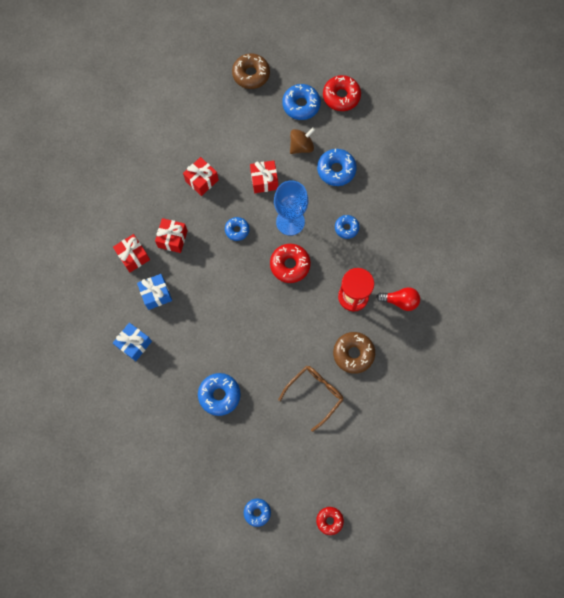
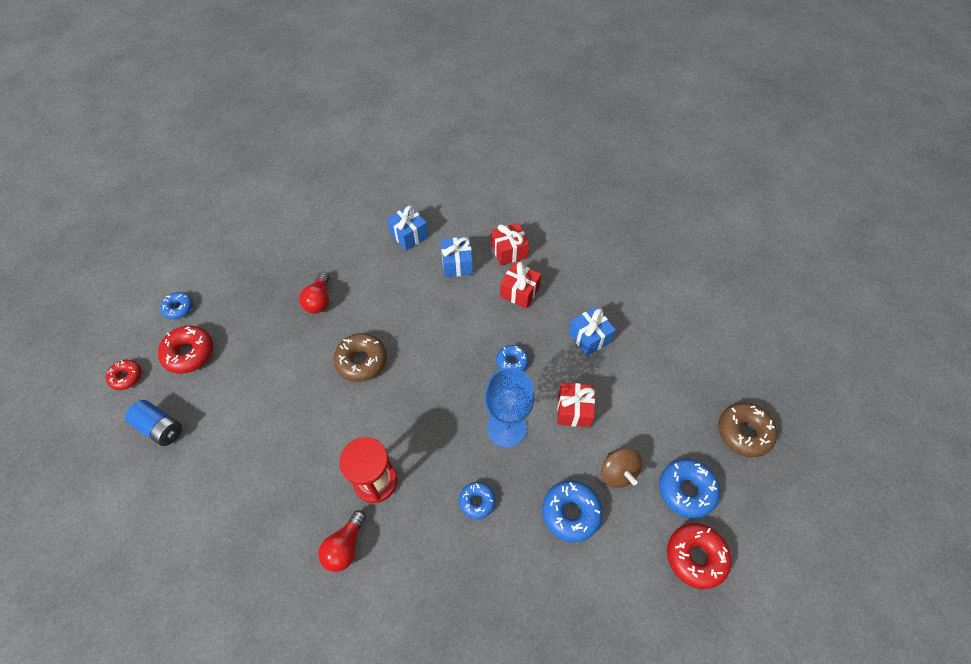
camera: 105 degrees right, 15 degrees down
red gift [183,157,219,196] -> blue gift [569,307,616,356]
blue donut [198,373,241,416] -> red light bulb [299,272,329,314]
red donut [270,244,311,283] -> red donut moved to [158,326,213,374]
brown glasses [278,366,344,432] -> none
brown donut [333,332,375,374] -> brown donut moved to [333,333,387,382]
none -> blue battery [125,400,182,446]

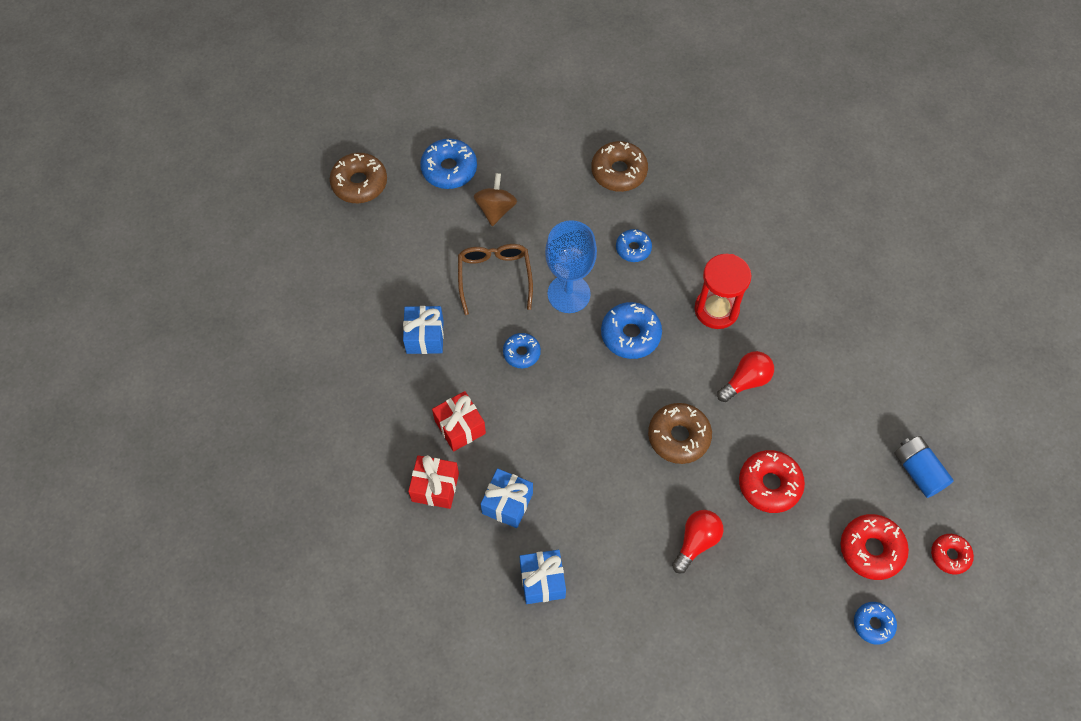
camera: 150 degrees left, 5 degrees up
red light bulb [318,510,366,572] -> red light bulb moved to [717,351,774,402]
blue donut [542,480,603,542] -> blue donut moved to [601,302,662,359]
red gift [557,382,595,427] -> brown glasses [458,244,533,315]
red donut [667,523,732,589] -> red donut moved to [739,450,805,513]
none -> brown donut [591,141,648,192]

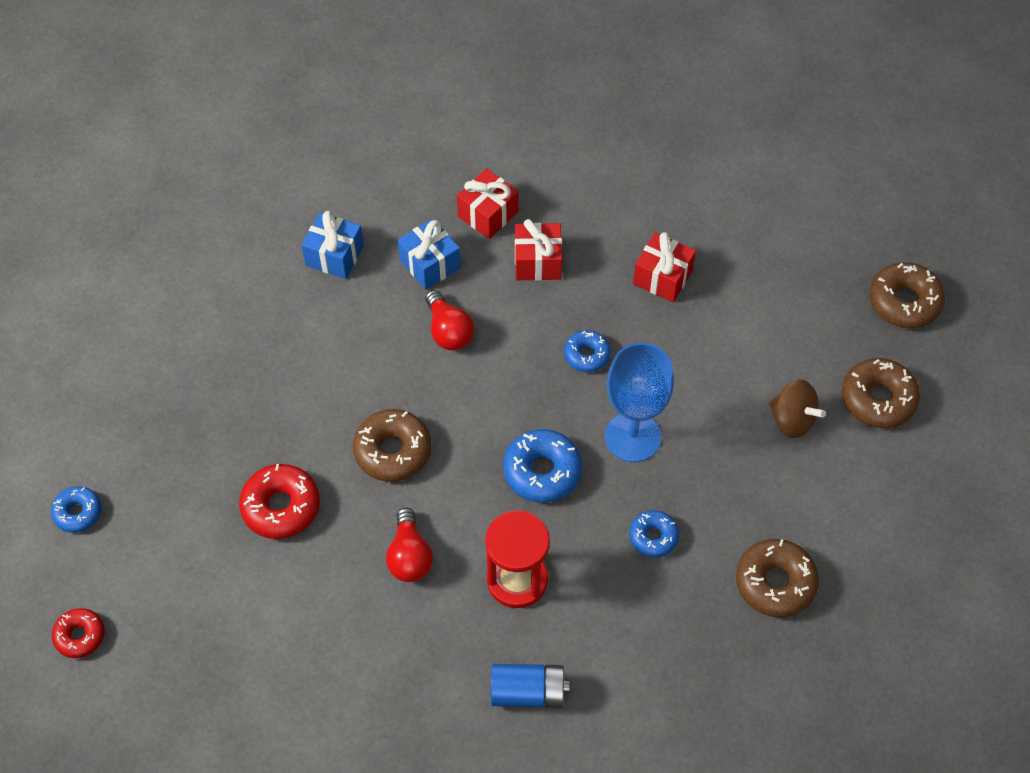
camera: 120 degrees right, 5 degrees down
blue gift [403,306,444,354] -> red gift [633,232,696,302]
blue donut [420,139,477,189] -> brown donut [842,358,920,428]
brown glasses [458,244,533,315] -> none
red light bulb [672,510,724,573] -> red light bulb moved to [425,290,474,350]
red donut [840,514,909,580] -> none
blue battery [894,436,954,498] -> blue battery moved to [491,664,569,707]

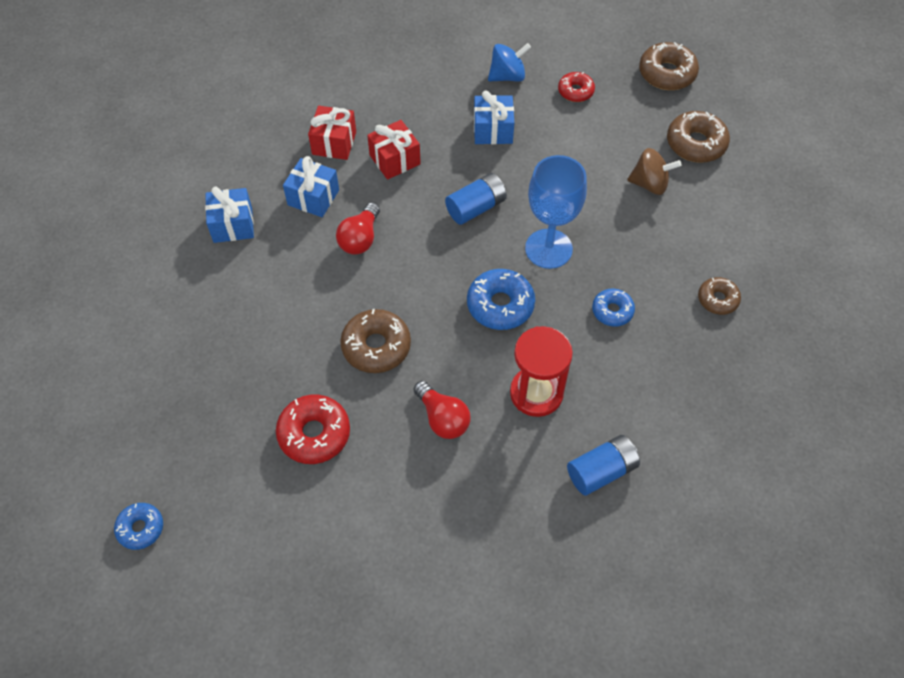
camera: 30 degrees left, 0 degrees up
red donut [52,608,105,658] -> red donut moved to [558,72,595,102]
red light bulb [425,290,474,350] -> red light bulb turned 75 degrees clockwise [336,202,380,255]
blue donut [564,330,611,372] -> blue battery [445,173,507,225]
red gift [633,232,696,302] -> blue gift [474,91,514,144]
brown donut [736,539,819,618] -> brown donut [698,277,741,315], size x0.62
none -> blue spinning top [488,43,531,81]

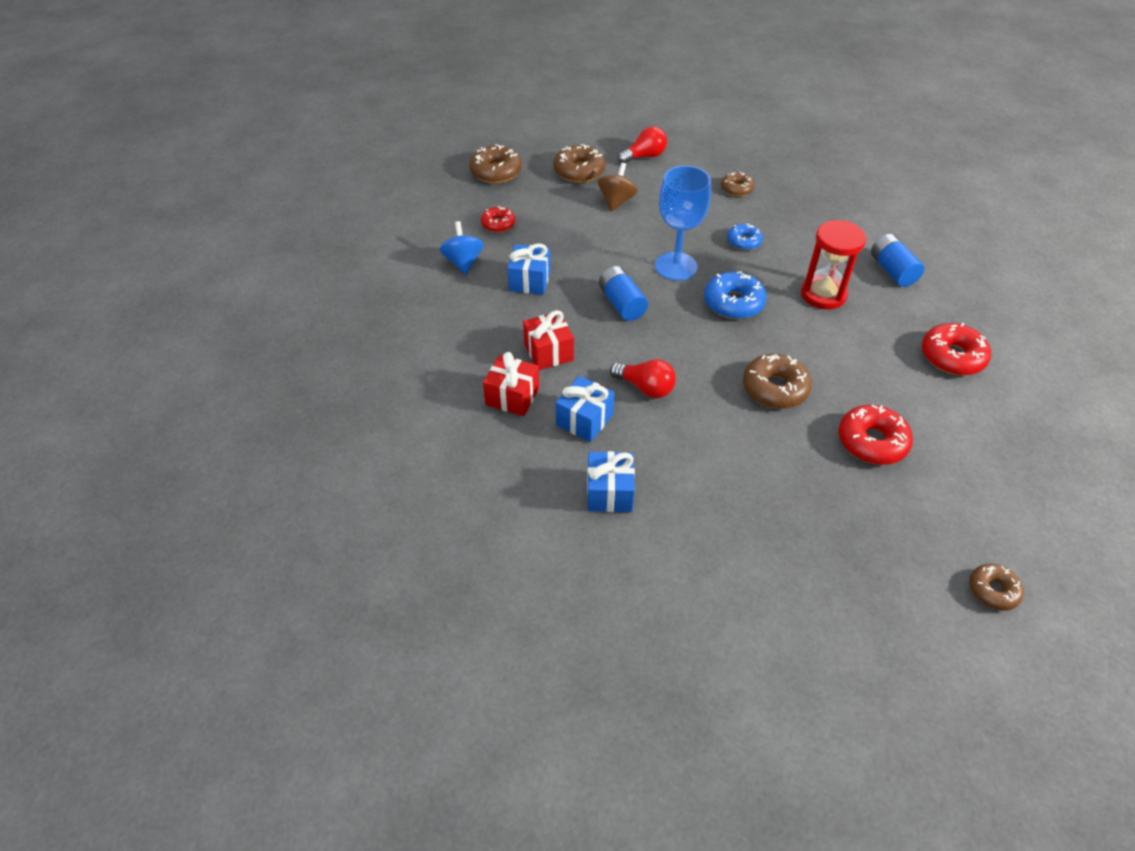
camera: 80 degrees left, 10 degrees down
blue donut [114,503,163,550] -> brown donut [969,564,1024,611]
red light bulb [414,381,471,439] -> red light bulb moved to [617,126,667,163]
none -> red donut [922,323,991,375]

